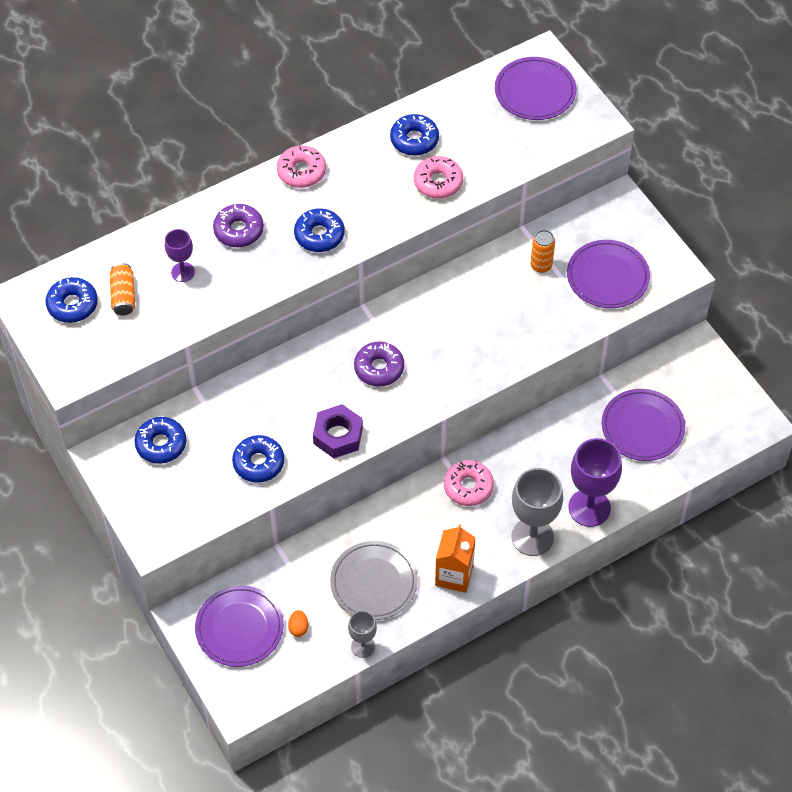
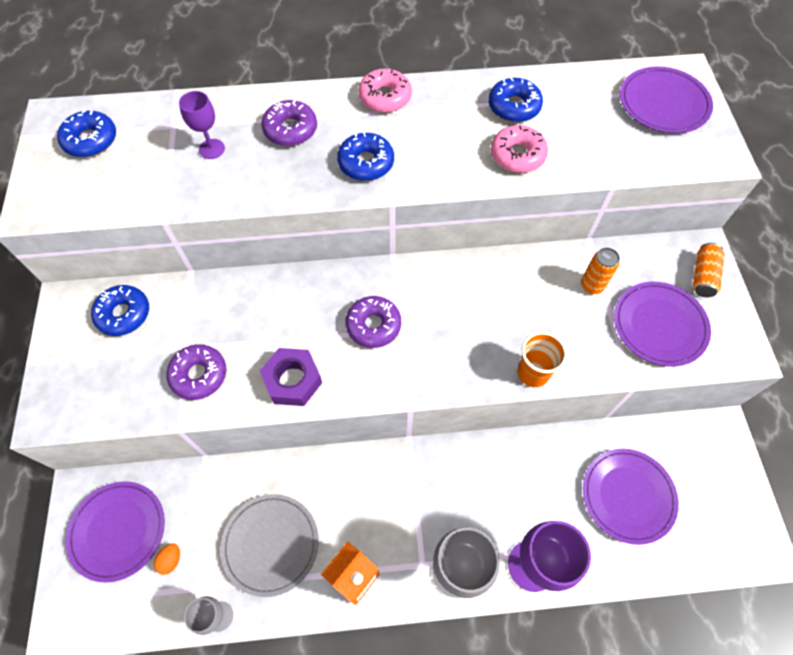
camera: 25 degrees right, 5 degrees up
orange can [110,263,135,315] -> orange can moved to [693,243,724,297]
blue donut [232,435,284,483] -> purple donut [166,344,226,400]
pink donut [444,460,494,506] -> none
none -> orange cup [518,332,567,387]

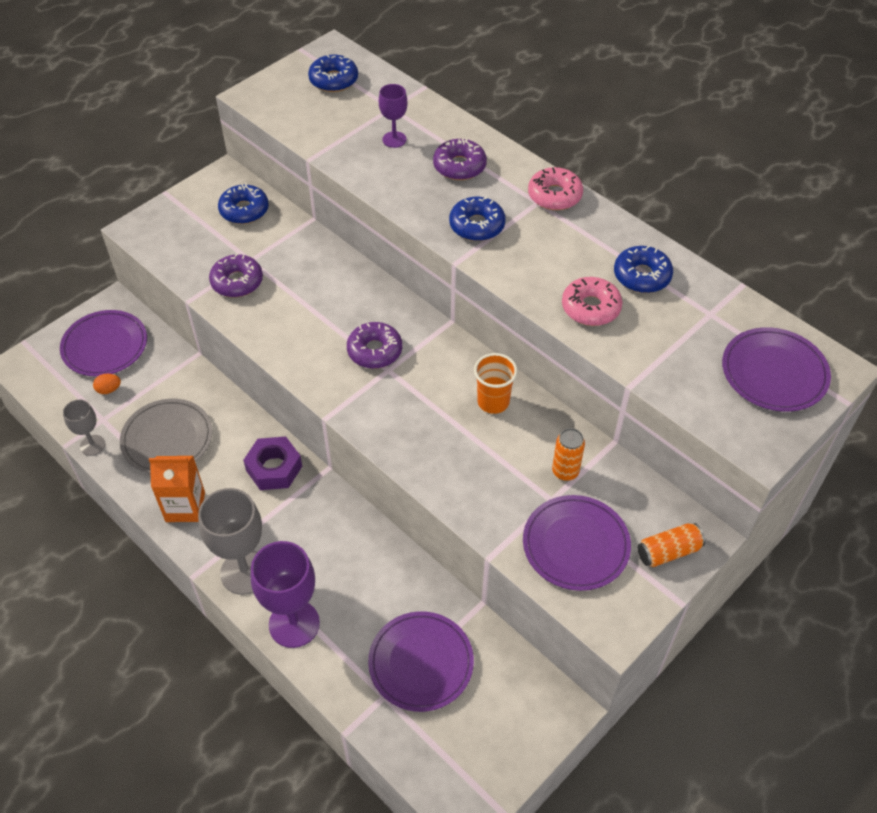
camera: 50 degrees right, 10 degrees down
purple nut [260,348,322,406] -> purple nut moved to [243,436,302,490]
orange cup [518,332,567,387] -> orange cup moved to [474,353,518,414]

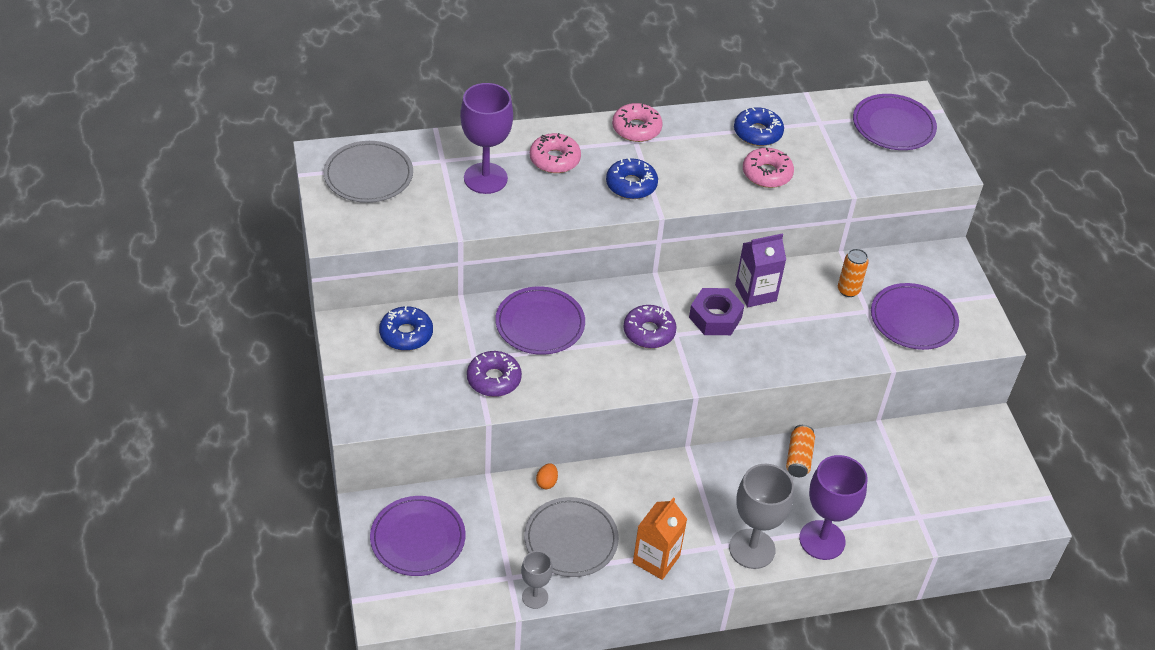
camera: 60 degrees left, 5 degrees down
orange egg [93,374,121,394] -> orange egg moved to [536,463,558,489]
purple nut [243,436,302,490] -> purple nut moved to [689,288,744,335]
blue donut [308,55,358,92] -> grey plate [324,141,413,203]
purple plate [368,611,474,712] -> purple plate moved to [495,286,585,355]
purple goblet [379,84,407,148] -> purple goblet [460,83,513,194], size x1.82
purple donut [433,138,487,180] -> pink donut [530,133,581,173]
orange cup [474,353,518,414] -> purple carton [735,233,786,307]
orange can [638,523,706,567] -> orange can moved to [786,425,815,477]

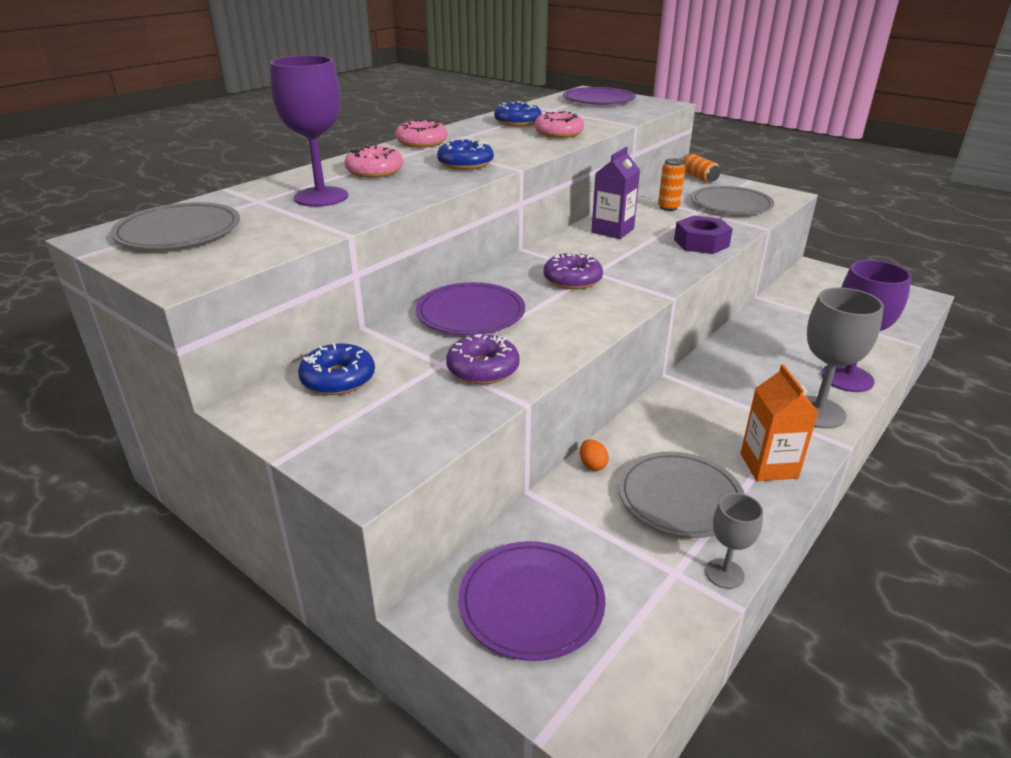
camera: 35 degrees left, 15 degrees down
purple nut [689,288,744,335] -> purple nut moved to [674,215,733,254]
orange can [786,425,815,477] -> orange can moved to [682,154,721,183]
purple plate [871,283,959,350] -> grey plate [691,186,774,214]

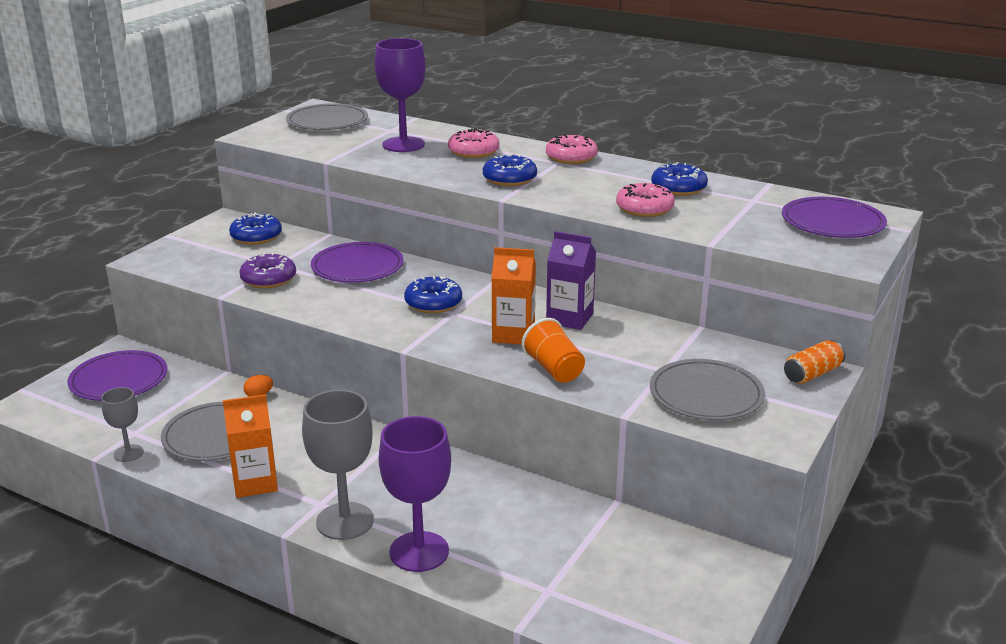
camera: 80 degrees right, 5 degrees down
purple donut [544,251,603,290] -> blue donut [404,276,462,313]
orange can [658,158,685,211] -> none
purple nut [674,215,733,254] -> orange cup [522,318,585,383]
none -> orange carton [492,247,536,345]

